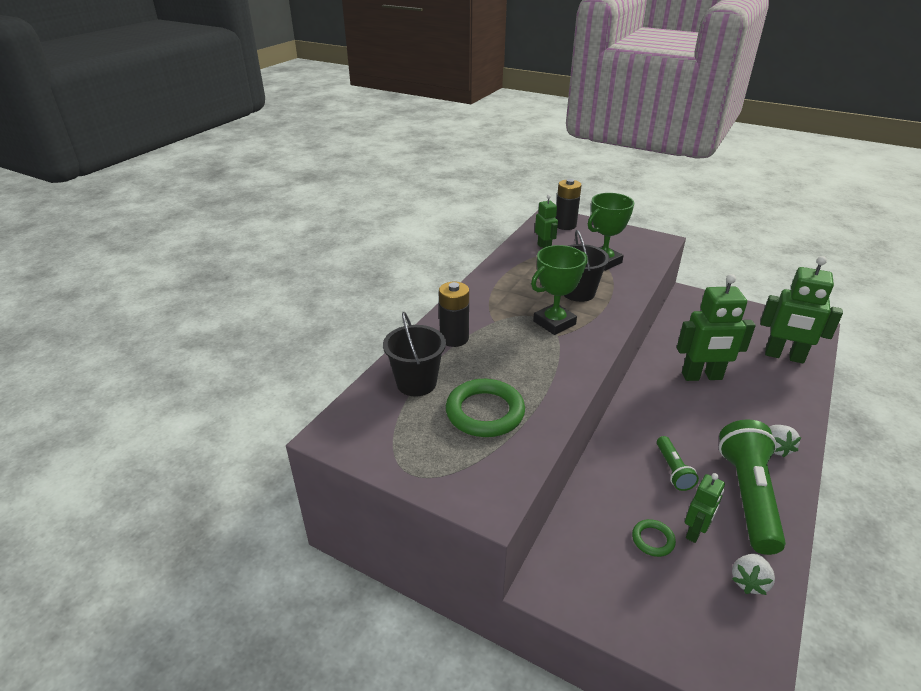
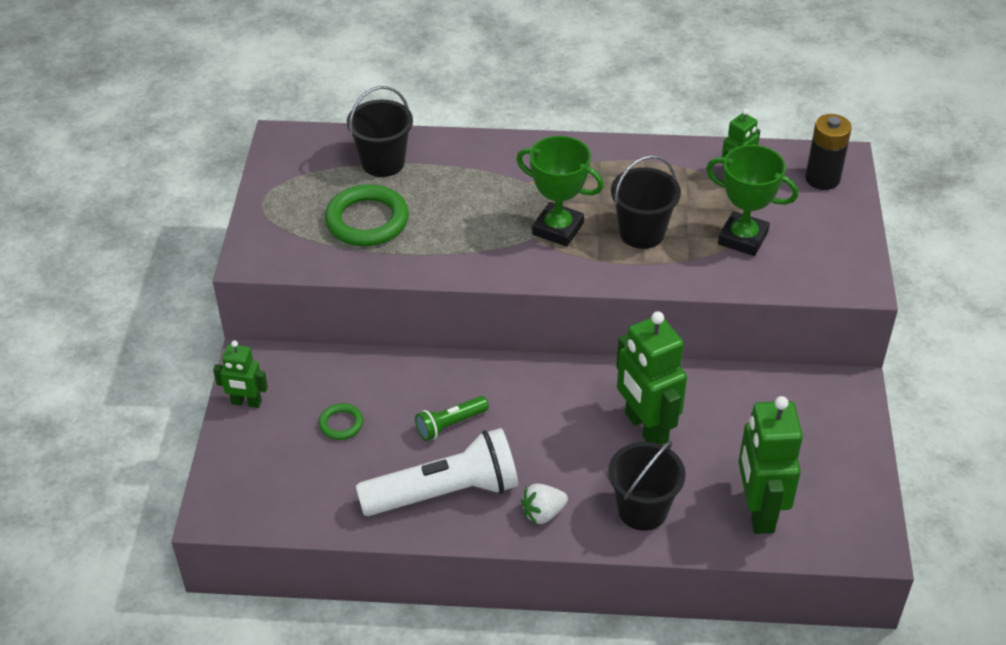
camera: 65 degrees right, 10 degrees up
black battery [439,282,469,347] -> none
green robot [685,473,725,543] -> green robot moved to [213,341,268,408]
green flashlight [719,419,786,555] -> white flashlight [356,428,518,516]
white strawberry [732,554,775,595] -> none
none -> black bucket [608,441,686,531]

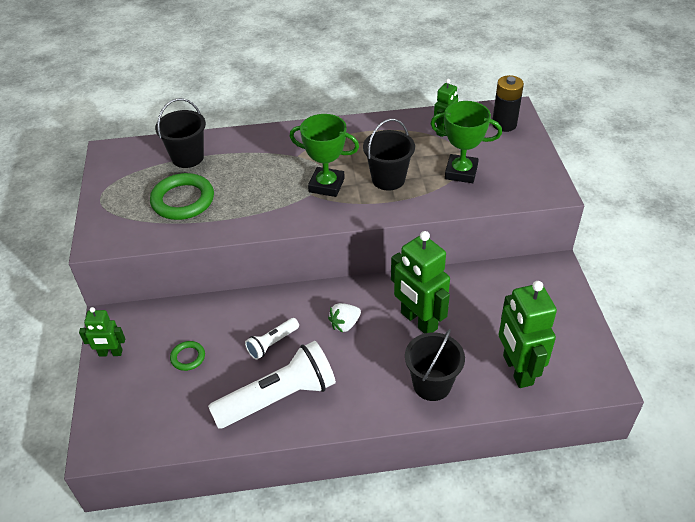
camera: 10 degrees left, 0 degrees up
green flashlight [415,396,489,441] -> white flashlight [245,318,299,360]
white strawberry [521,484,568,525] -> white strawberry moved to [328,303,361,332]

